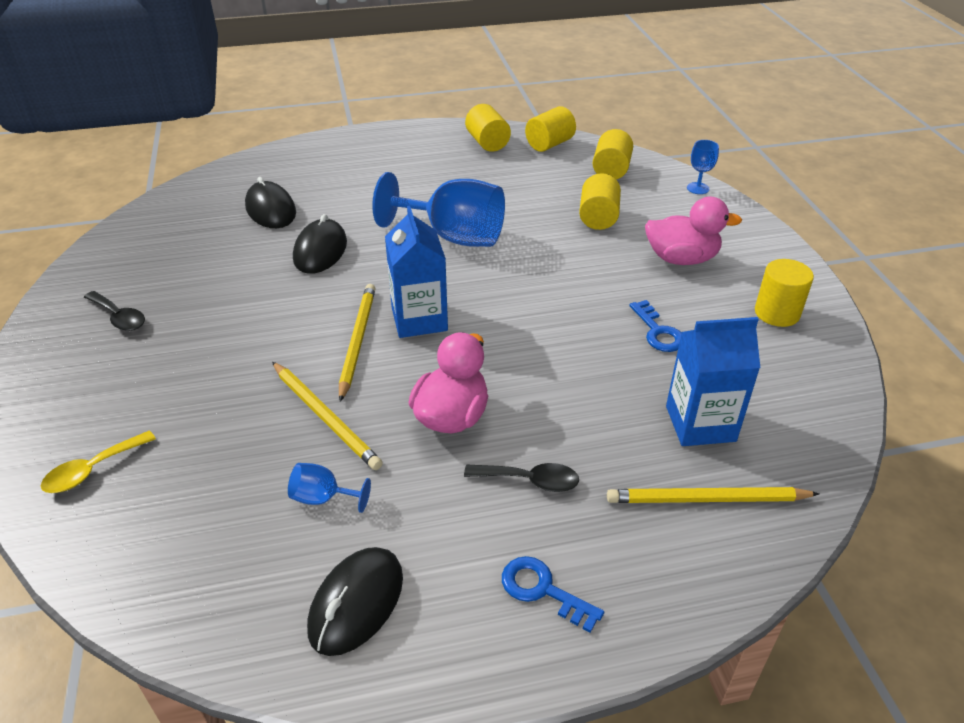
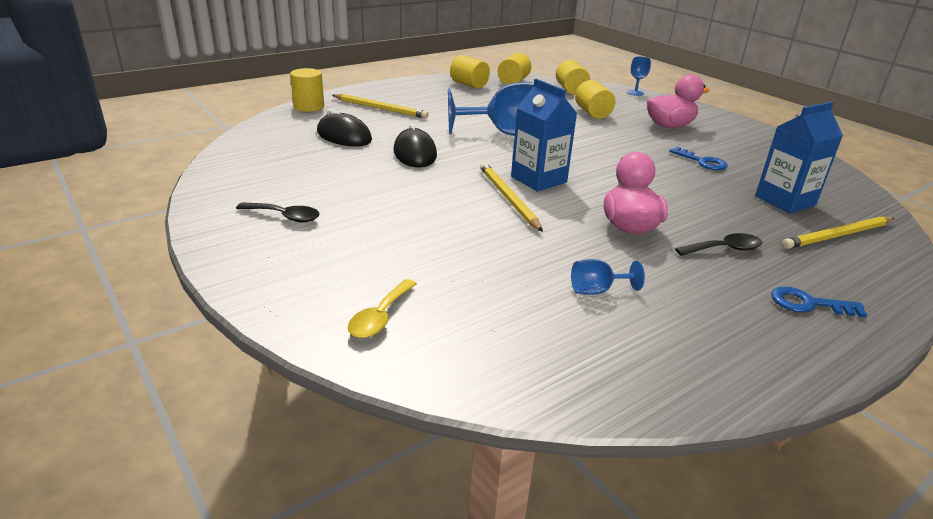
camera: 25 degrees left, 10 degrees down
yellow pencil [272,362,383,470] -> yellow pencil moved to [332,94,429,118]
black mouse [307,547,403,656] -> none
yellow cylinder [755,259,814,327] -> yellow cylinder moved to [290,68,324,112]

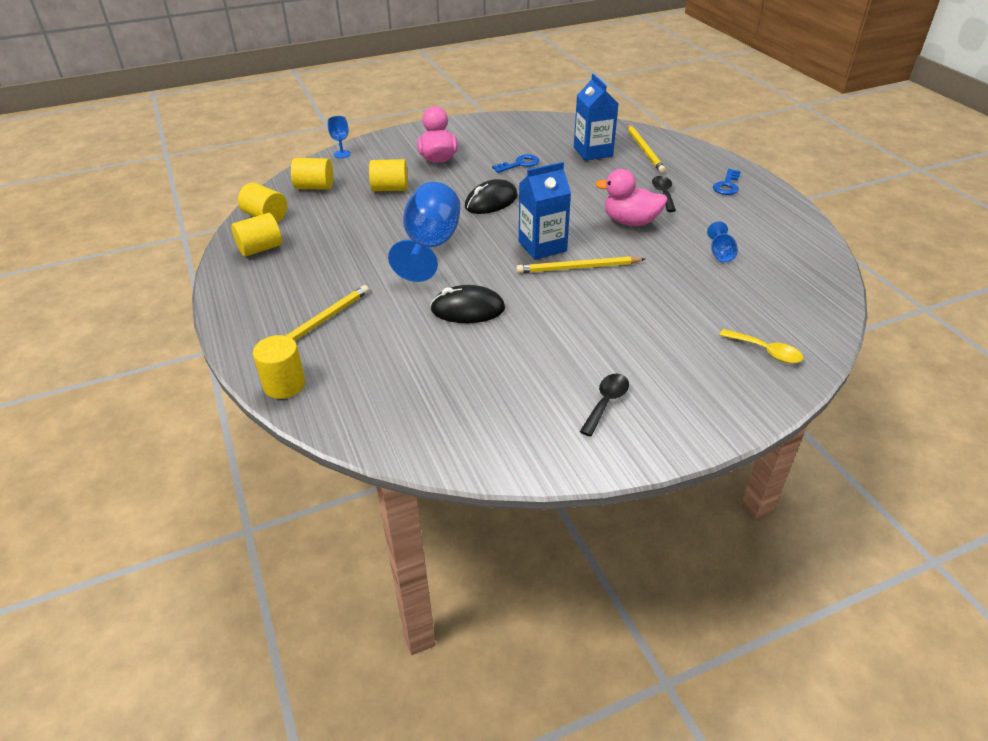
camera: 75 degrees left, 10 degrees up
black mouse [317,109,372,146] -> black mouse moved to [465,179,518,214]

